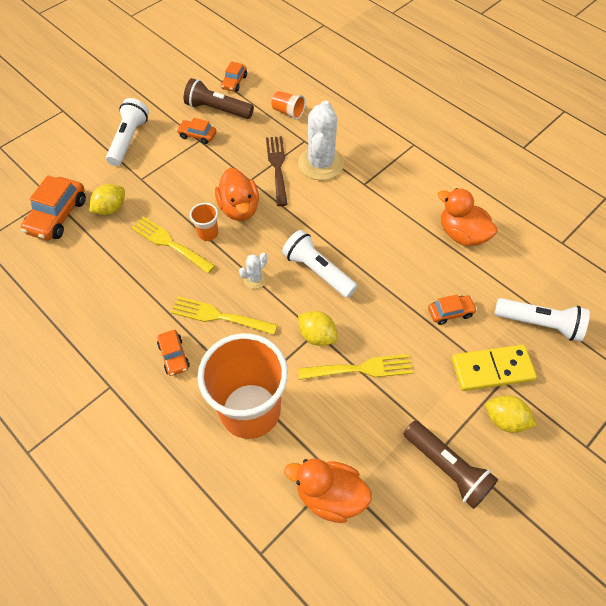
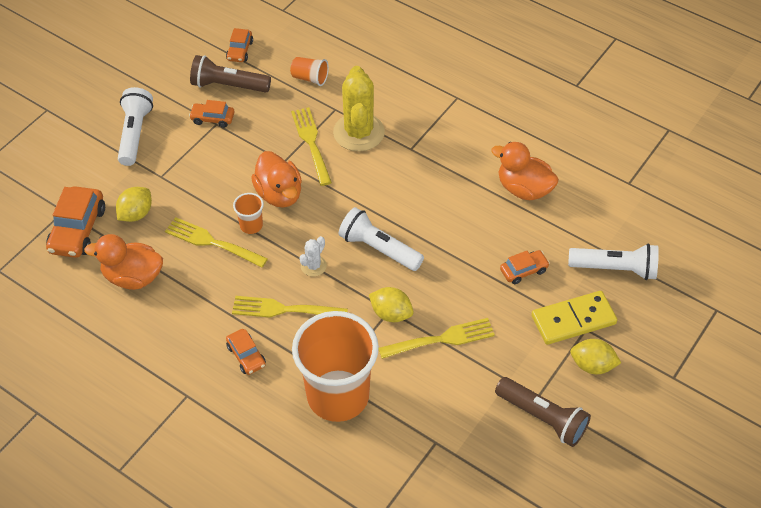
camera: 10 degrees left, 5 degrees down
brown fork [266,136,288,206] -> yellow fork [291,107,332,186]
orange duck [284,458,372,523] -> orange duck moved to [84,234,163,290]
white cactus [298,101,344,180] -> yellow cactus [333,66,385,151]

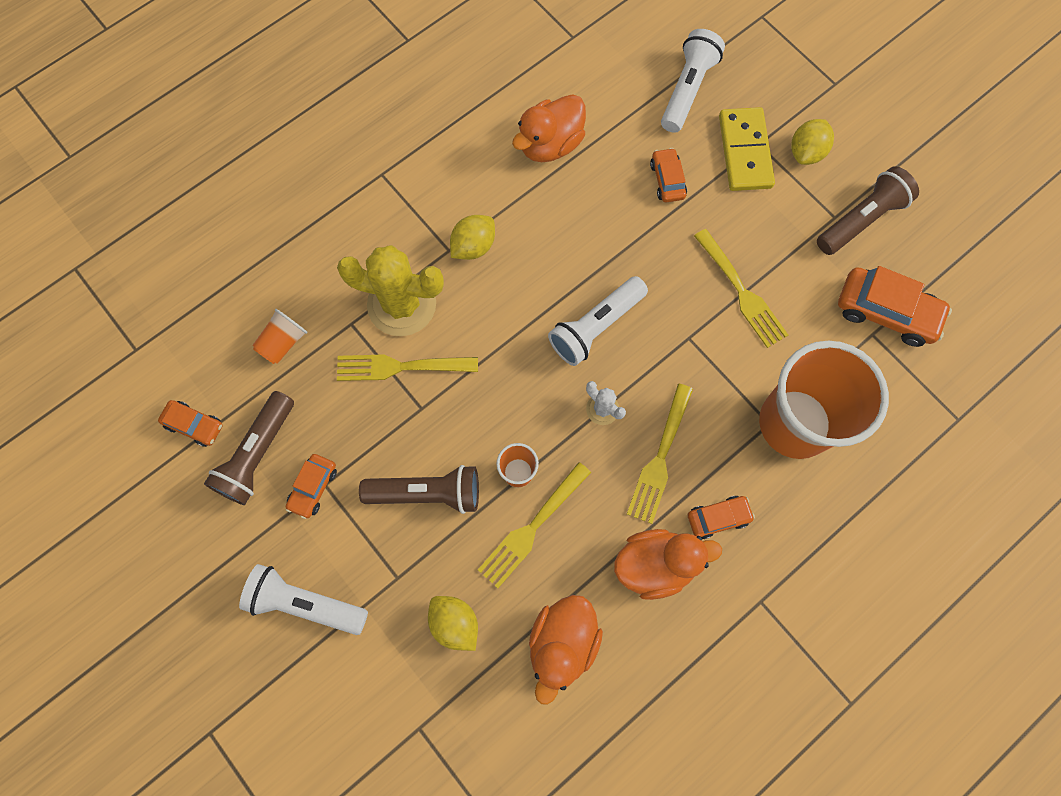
camera: 75 degrees left, 20 degrees up
orange car [46,186,105,258] -> orange car moved to [838,266,952,347]
orange duck [251,151,302,207] -> orange duck moved to [614,529,722,600]
yellow lemon [369,287,413,322] -> yellow lemon moved to [450,215,495,260]
yellow fork [378,318,495,359] -> yellow fork turned 150 degrees clockwise [694,229,788,348]
none -> brown flashlight [359,465,479,514]

